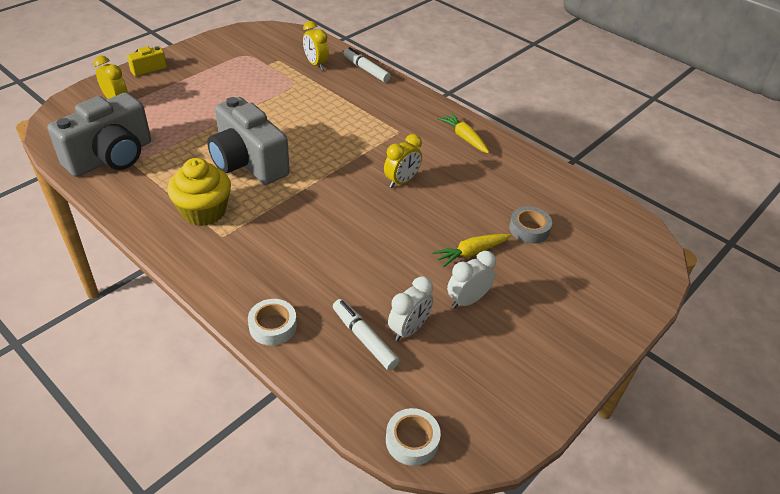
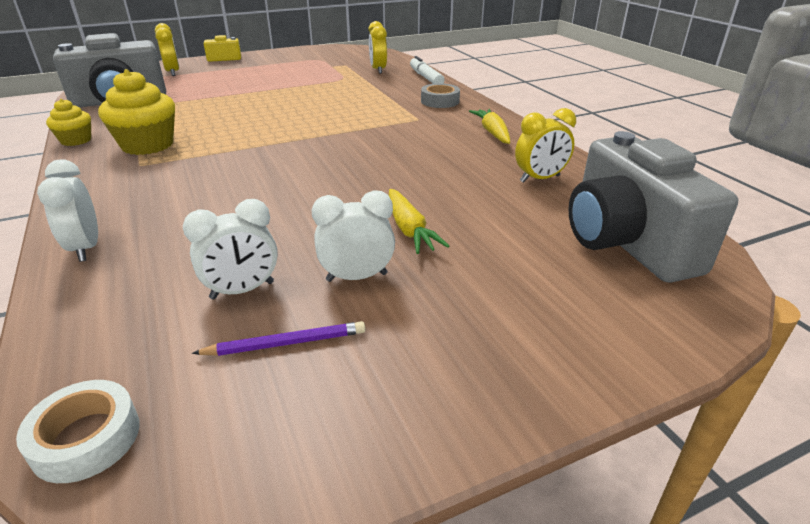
camera: 25 degrees right, 10 degrees down
grey camera [207,97,290,185] -> grey camera moved to [568,131,738,283]
white tape [248,299,297,346] -> white clock [37,159,98,262]
white marker [333,299,399,370] -> none
yellow clock [384,134,422,188] -> yellow clock moved to [515,108,576,183]
yellow carrot [433,234,511,267] -> yellow carrot turned 105 degrees counterclockwise [389,189,449,254]
grey tape [509,206,552,244] -> grey tape moved to [421,83,460,108]
none -> yellow cupcake [46,99,91,146]
none -> purple pencil [192,321,365,356]

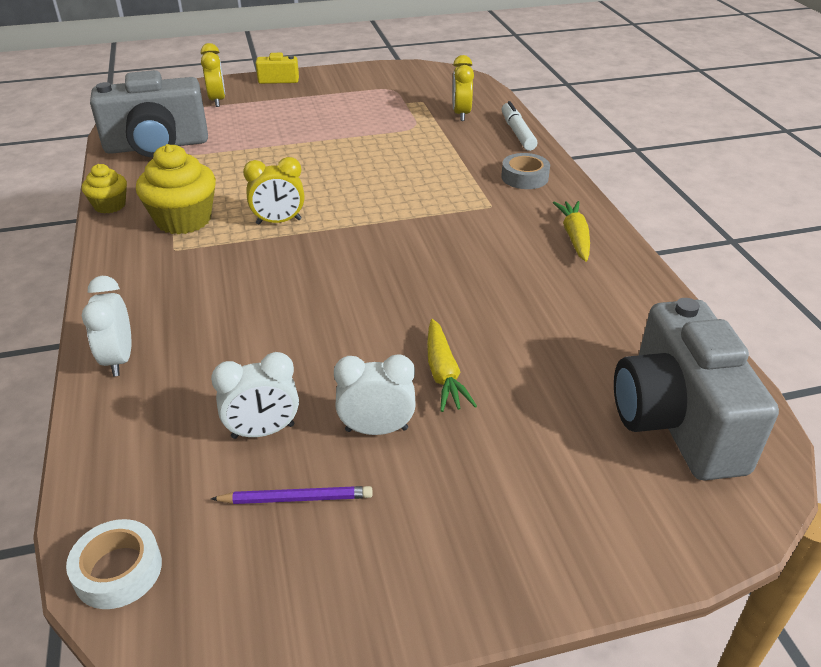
camera: 10 degrees right, 5 degrees up
yellow clock [515,108,576,183] -> yellow clock moved to [243,157,304,225]

